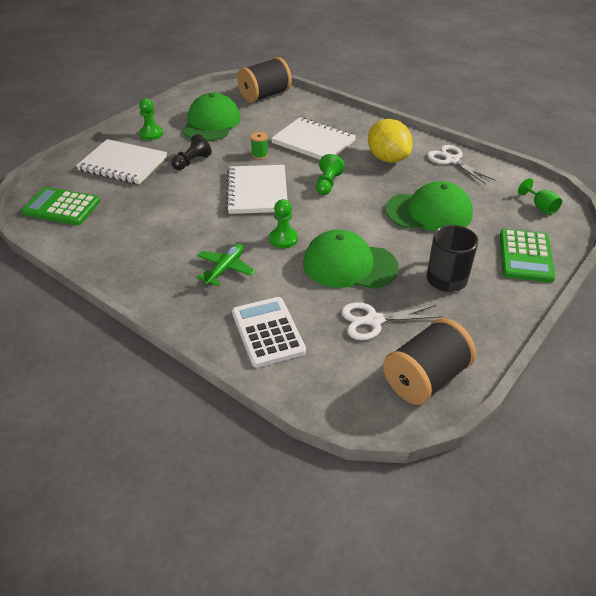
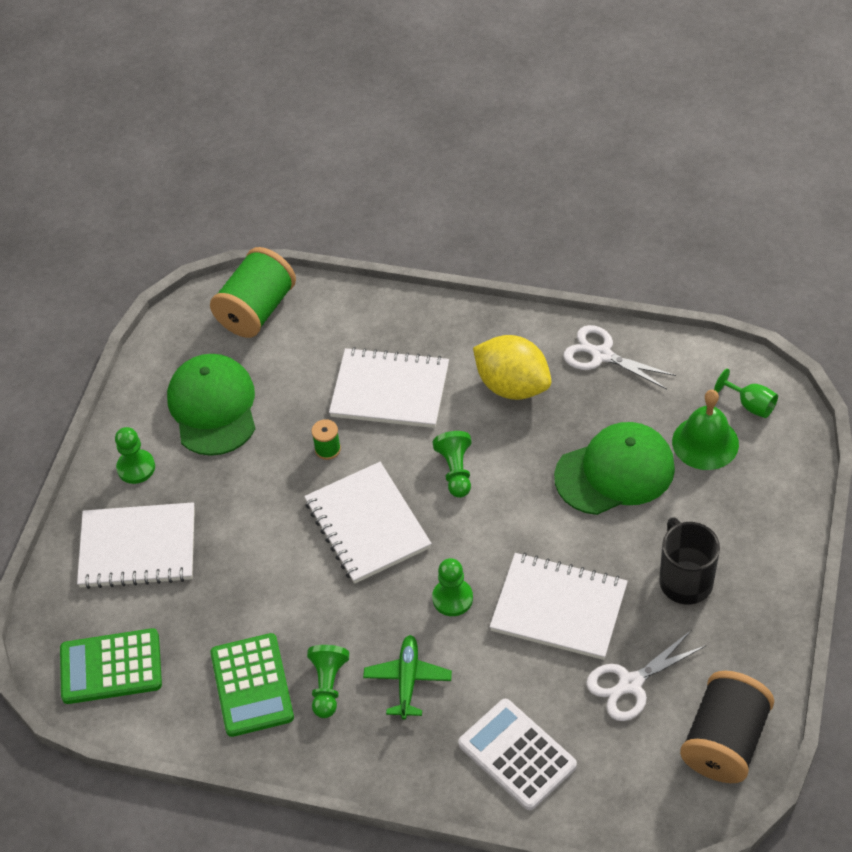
camera: 20 degrees left, 10 degrees up
black pawn [171,134,212,170] -> none
black spool [237,57,292,103] -> green spool [210,247,296,338]
green cap [303,229,398,289] -> white notebook [490,553,628,660]
green calculator [500,229,555,282] -> green calculator moved to [210,633,294,737]
none -> green pawn [307,645,349,718]
none -> green bell [672,390,739,470]

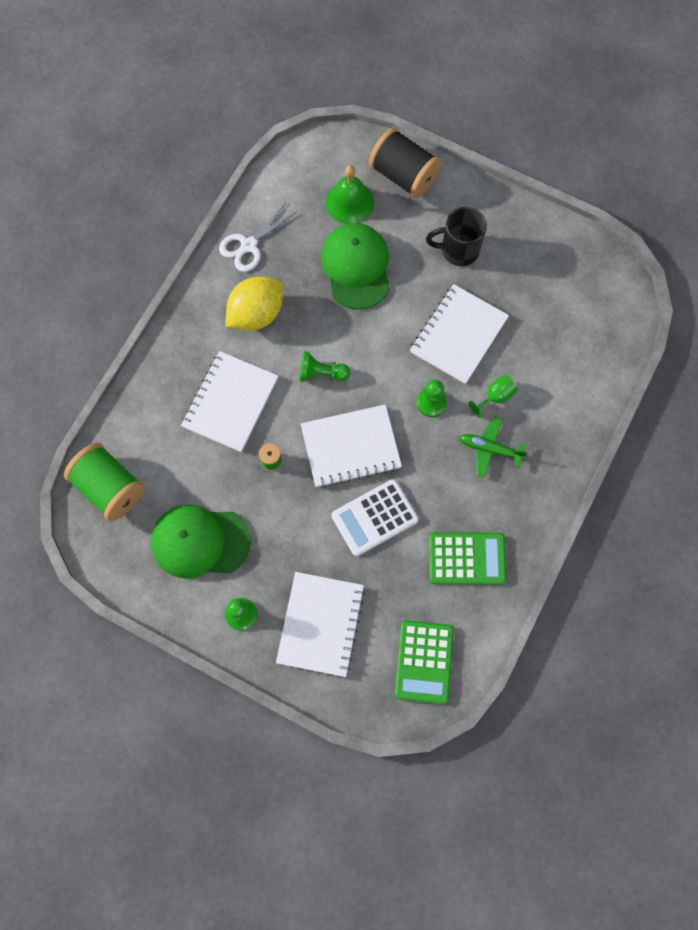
camera: 80 degrees left, 20 degrees up
green pawn [307,645,349,718] -> none
white calculator [458,699,577,810] -> white calculator moved to [331,479,419,556]
white scissors [586,630,705,721] -> none
black spool [680,671,774,783] -> black spool moved to [369,128,441,199]
green goblet [714,369,778,418] -> green goblet moved to [468,374,518,419]

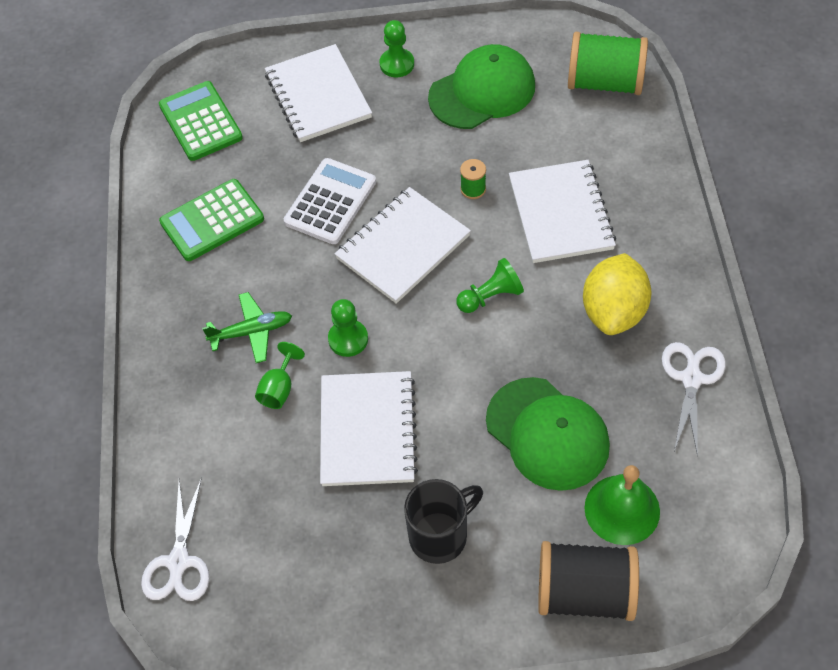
camera: 150 degrees right, 15 degrees down
none -> white scissors [141,477,209,601]

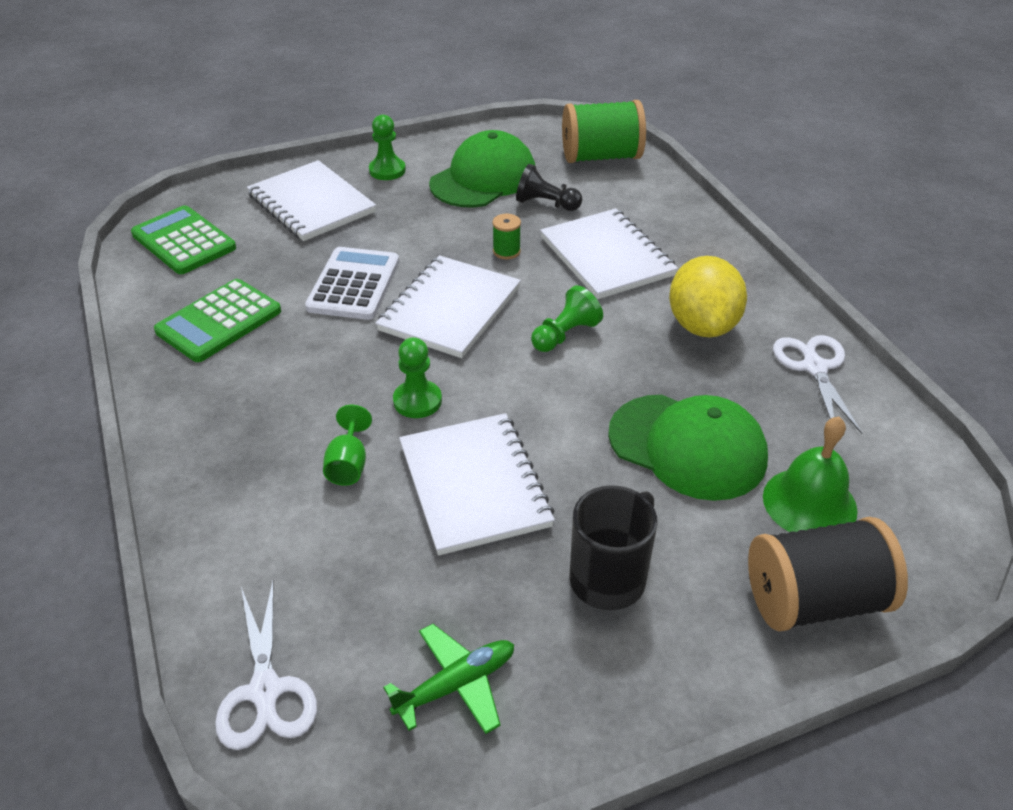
camera: 20 degrees left, 15 degrees down
green plane [202,292,292,363] -> green plane moved to [383,624,514,734]
none -> black pawn [516,164,582,211]

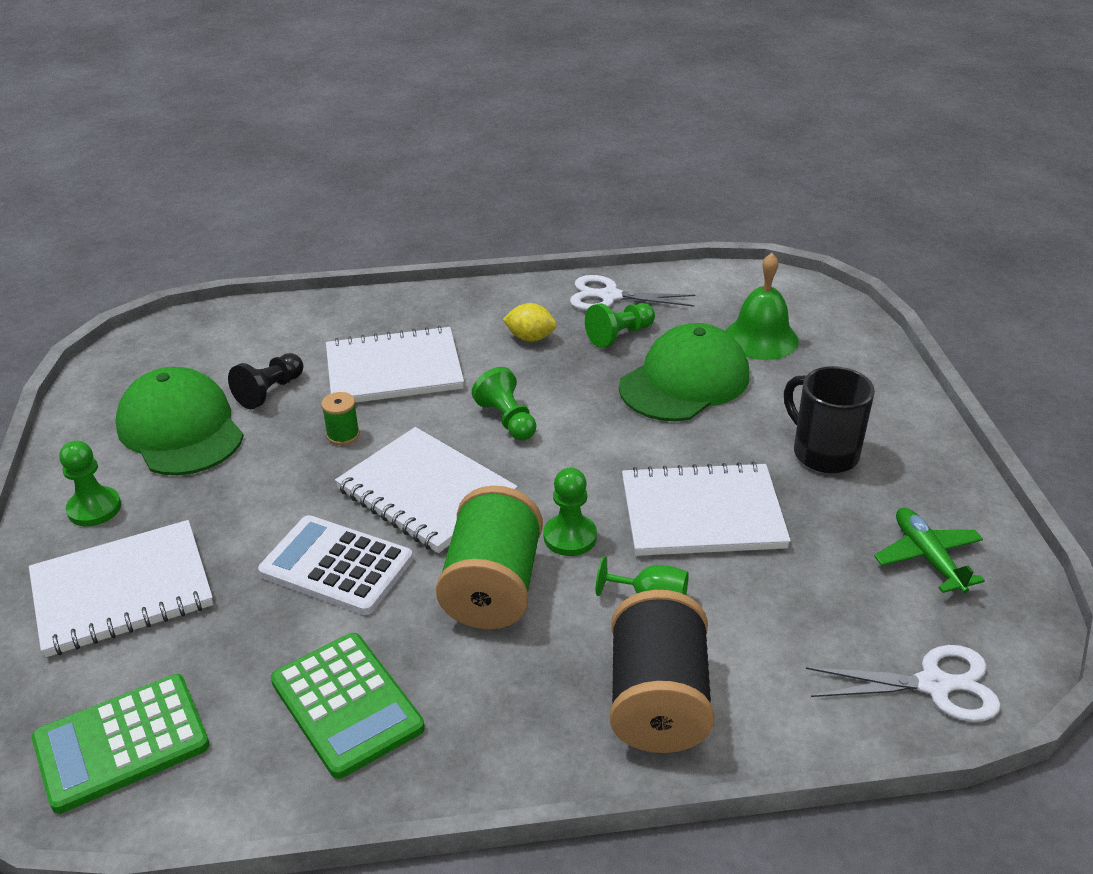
camera: 75 degrees left, 5 degrees down
green spool [562,100,646,163] -> green spool moved to [436,486,543,629]
yellow lemon [669,256,747,337] -> yellow lemon [503,303,557,342], size x0.53
black spool [748,517,908,632] -> black spool moved to [610,590,714,753]
none -> green pawn [585,303,655,348]

